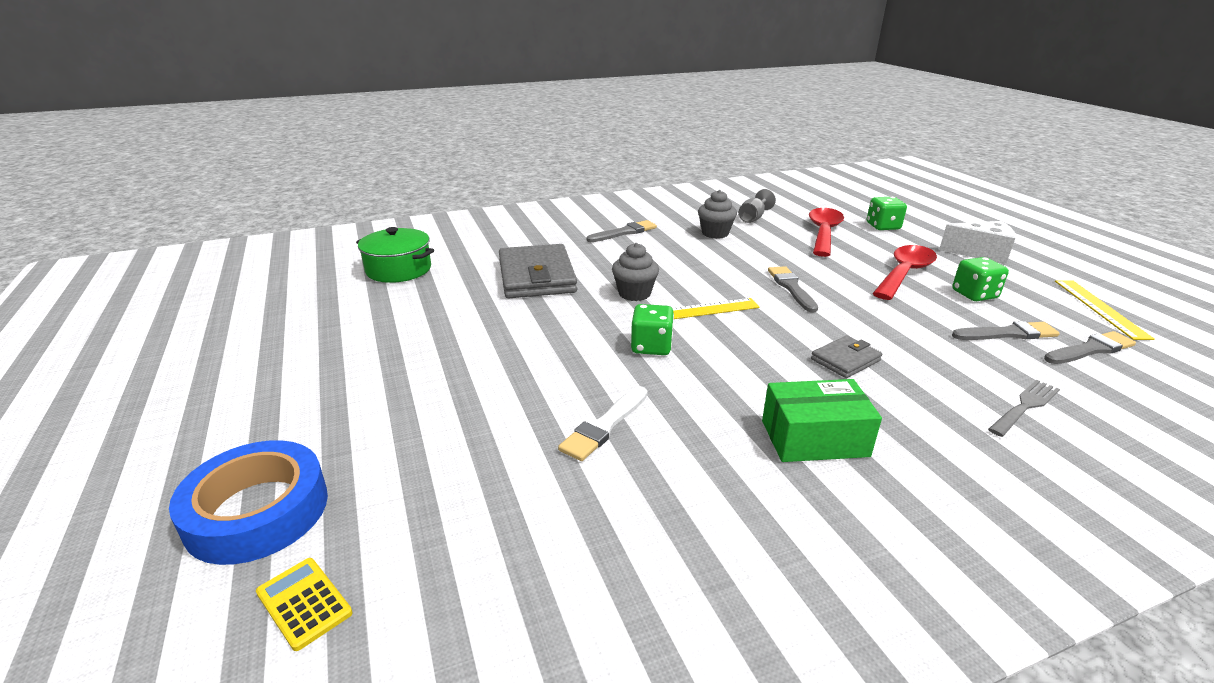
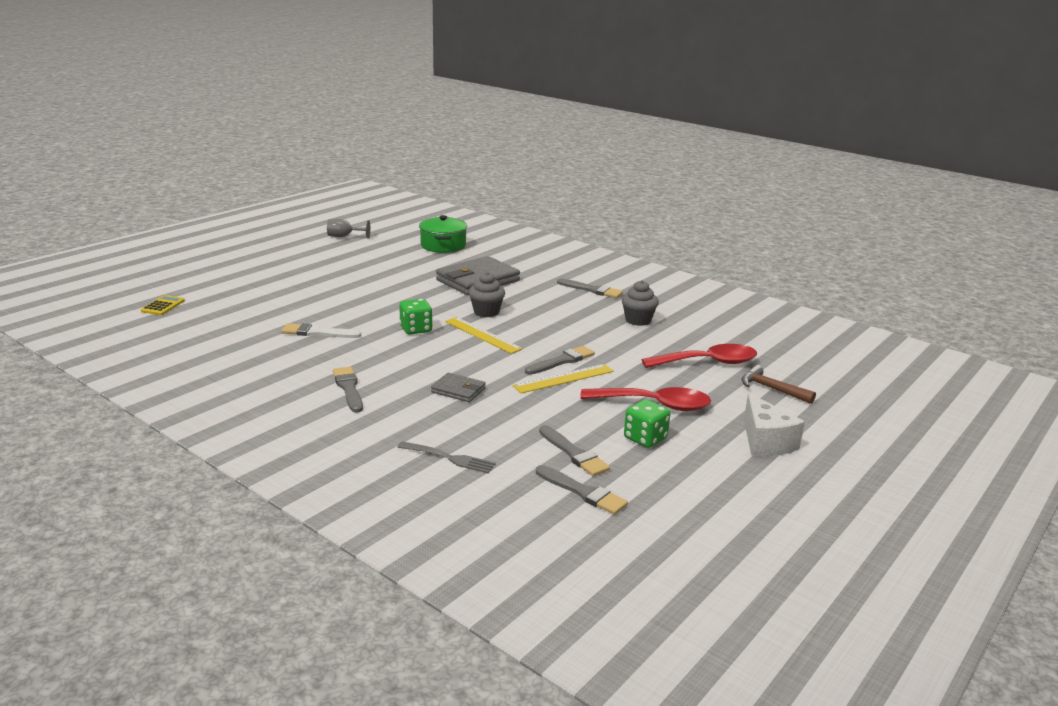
camera: 60 degrees right, 5 degrees down
blue tape [169,440,328,565] -> none
grey goblet [739,189,776,223] -> grey goblet moved to [327,219,370,239]
green box [762,379,882,462] -> grey brush [333,367,363,413]
green dice [867,197,907,230] -> brown hammer [741,365,816,404]
yellow ruler [1055,280,1154,340] -> yellow ruler moved to [512,364,614,393]

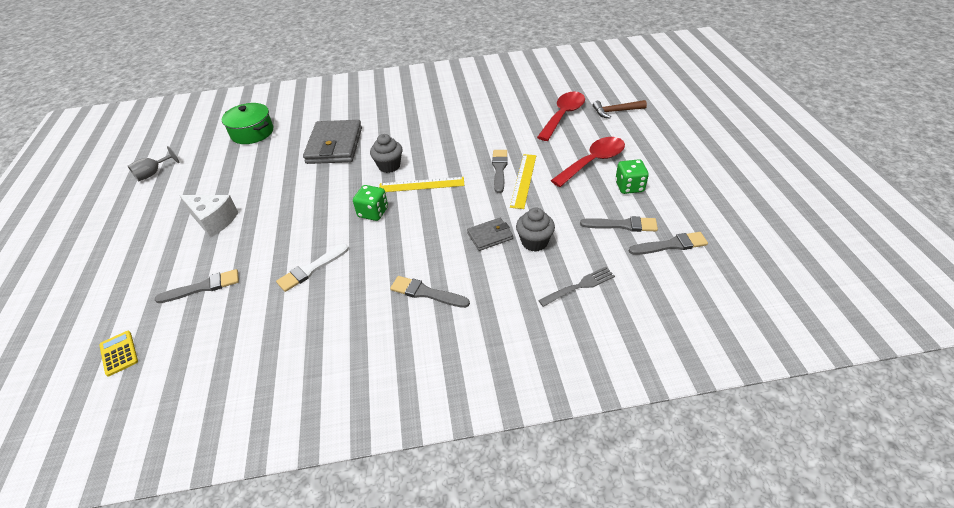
camera: 45 degrees left, 20 degrees up
grey brush [557,278,623,298] -> grey brush moved to [155,269,239,303]
grey cupcake [622,280,659,326] -> grey cupcake moved to [516,208,555,252]
white cheese [744,393,805,456] -> white cheese moved to [180,195,239,238]

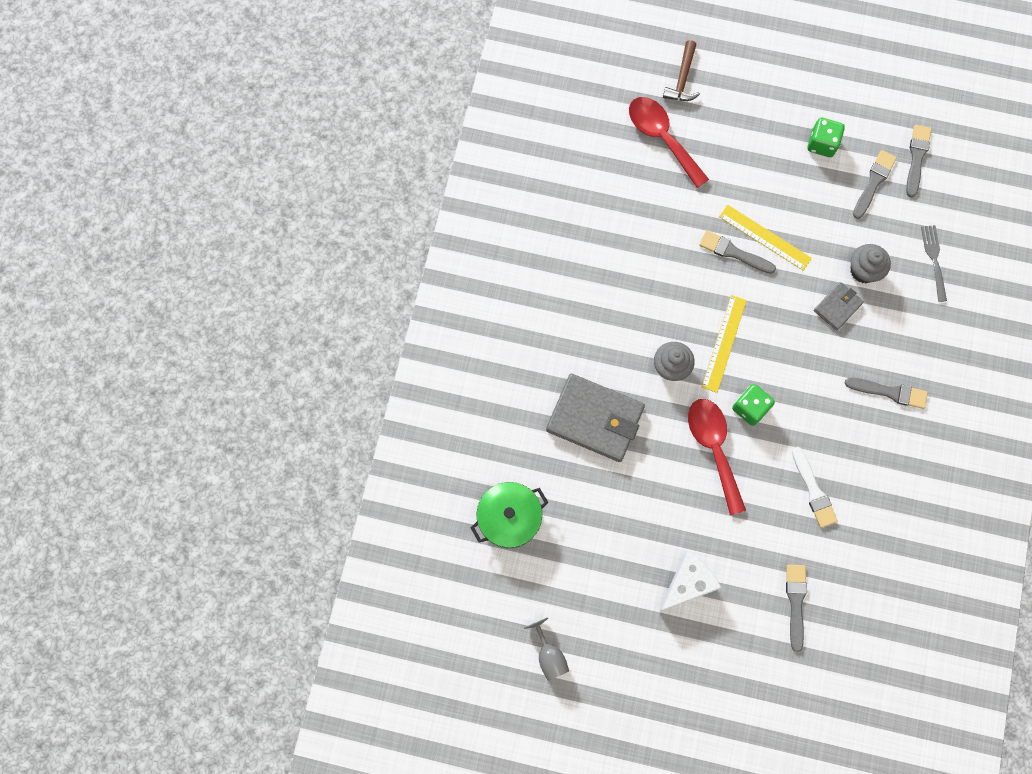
camera: 70 degrees left, 30 degrees up
yellow calculator [99,331,138,376] -> none
grey brush [390,276,470,308] -> grey brush turned 120 degrees counterclockwise [845,377,928,409]
grey wallet [467,218,513,251] -> grey wallet turned 45 degrees clockwise [814,282,864,331]
red spoon [551,137,625,187] -> red spoon moved to [688,399,746,515]

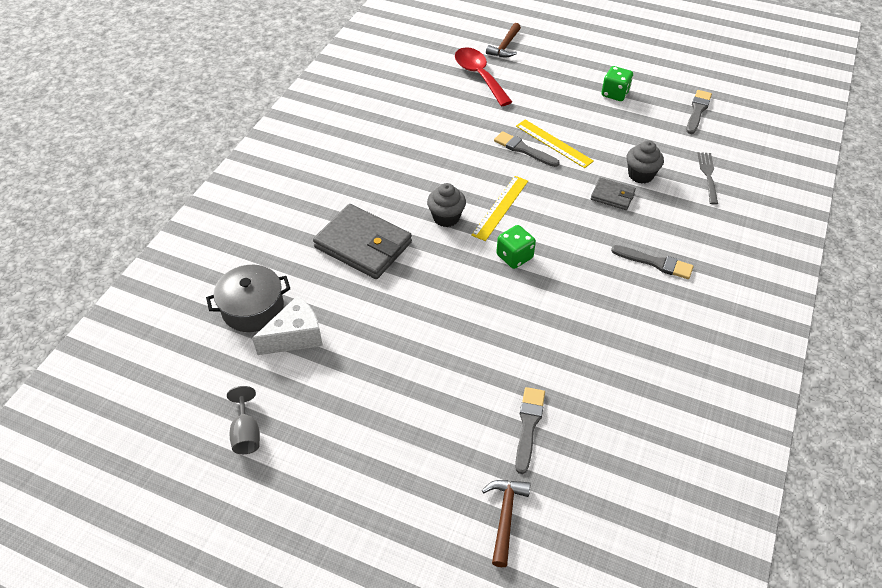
camera: 10 degrees right, 25 degrees down
green pot [471,482,548,548] -> grey pot [206,265,290,332]
white cheese [659,552,721,612] -> white cheese moved to [252,295,323,355]
red spoon [688,399,746,515] -> none
white brush [792,447,838,528] -> none
grey wallet [814,282,864,331] -> grey wallet turned 60 degrees clockwise [591,178,636,210]
grey brush [853,150,897,219] -> none
none -> brown hammer [482,480,530,567]

